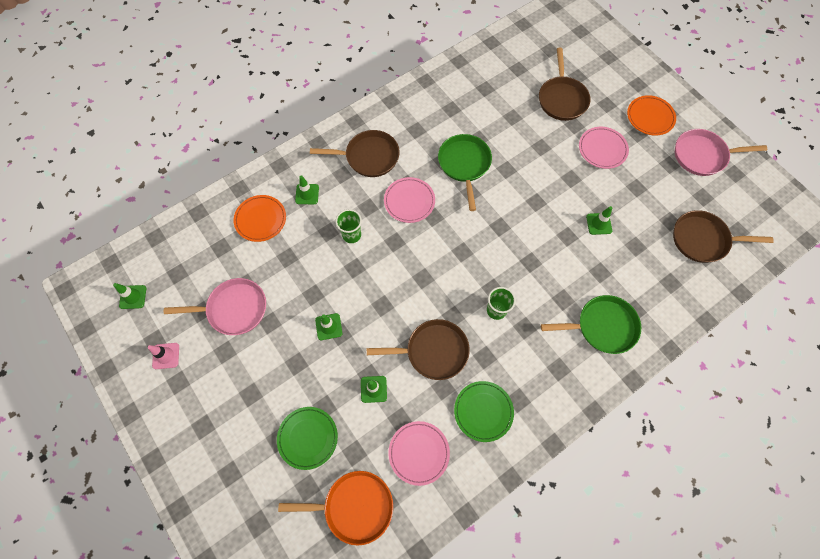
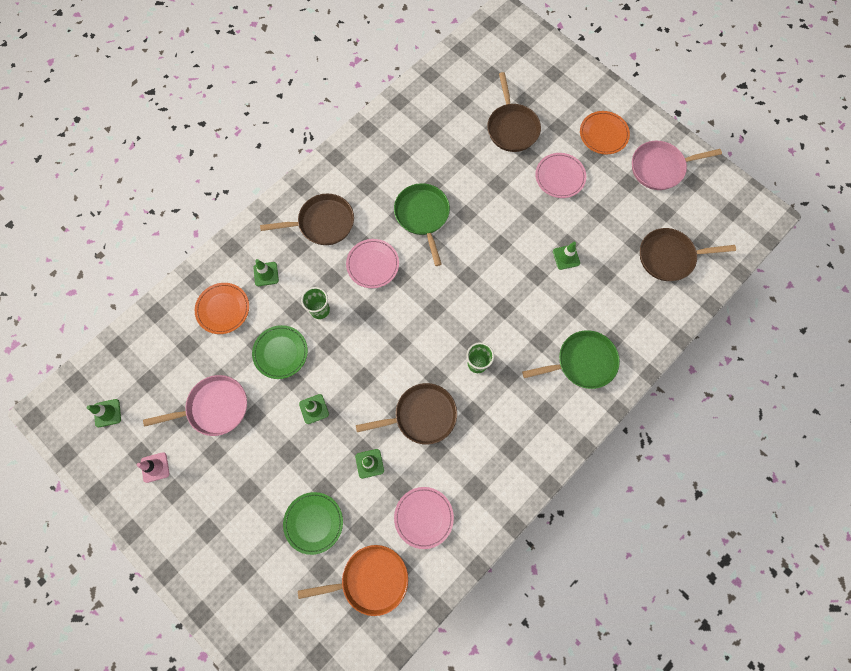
camera: 10 degrees left, 5 degrees up
green plate [454,381,514,442] -> green plate moved to [252,325,308,379]

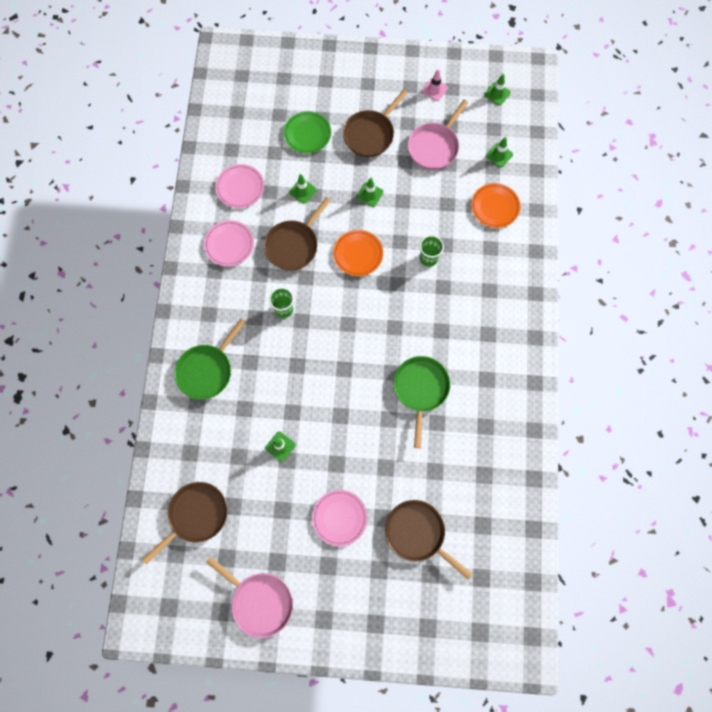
camera: 140 degrees right, 0 degrees up
green plate [252,325,308,379] -> none
green traffic cone [254,259,279,286] -> green traffic cone moved to [486,137,513,168]
brown pan [260,194,354,245] -> brown pan moved to [343,90,408,157]
orange pan [298,545,408,616] -> none
pink plate [346,239,399,288] -> pink plate moved to [204,220,254,266]
green pan [394,183,450,266] -> green pan turned 120 degrees counterclockwise [394,356,450,448]
orange plate [580,111,630,155] -> orange plate moved to [333,230,383,276]
pink pan [632,141,722,190] -> pink pan turned 90 degrees clockwise [206,557,293,638]

